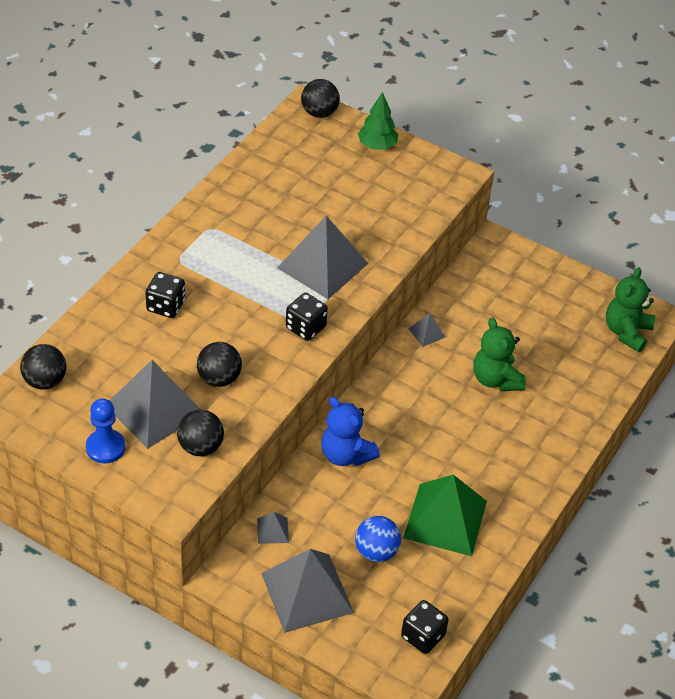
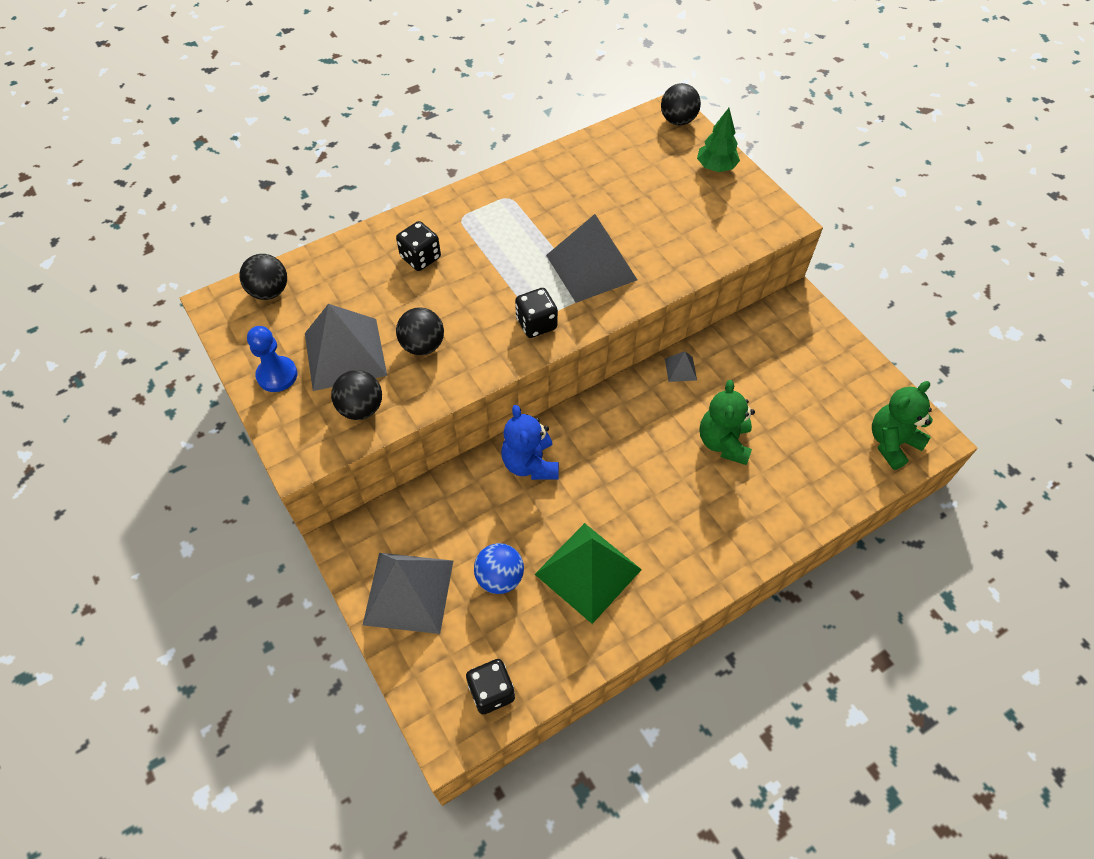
camera: 30 degrees right, 10 degrees up
grey pyramid [257,512,289,544] -> none

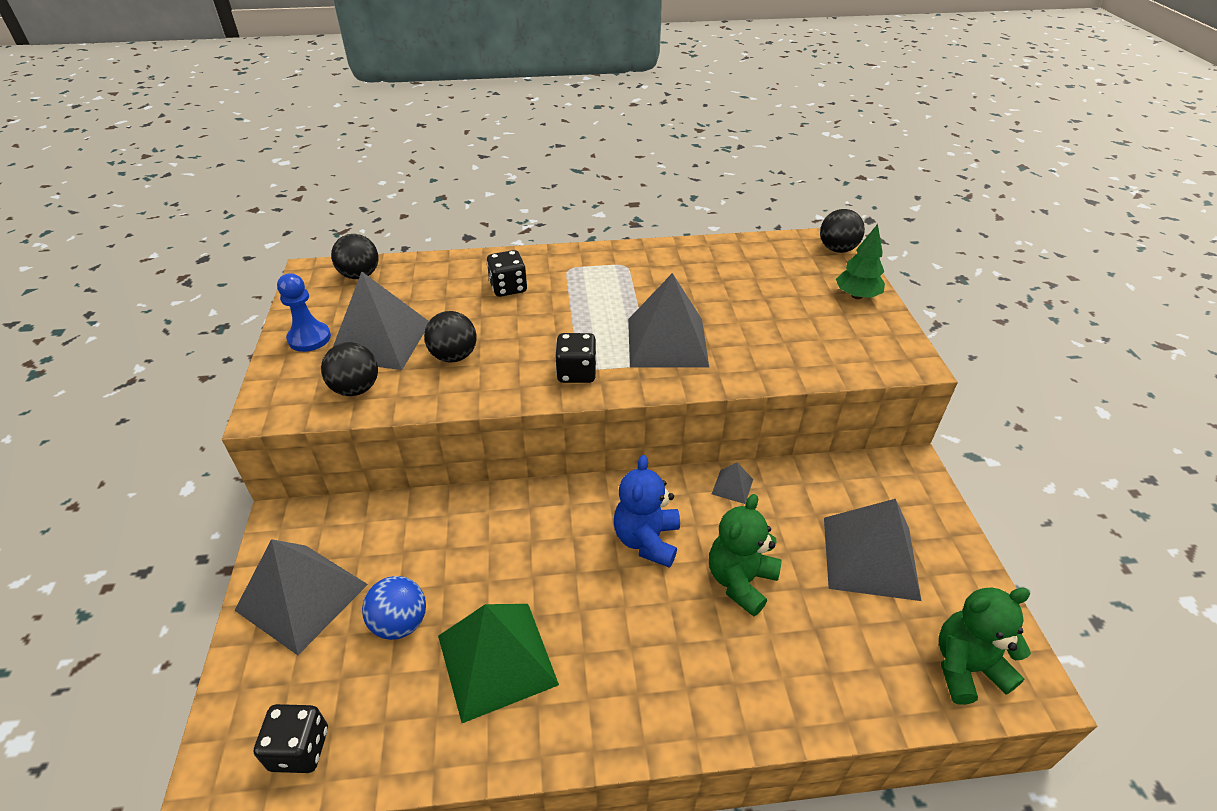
camera: 25 degrees right, 15 degrees down
blue teddy bear [501,405,559,480] -> blue teddy bear moved to [614,455,680,568]
none -> grey pyramid [824,499,921,601]

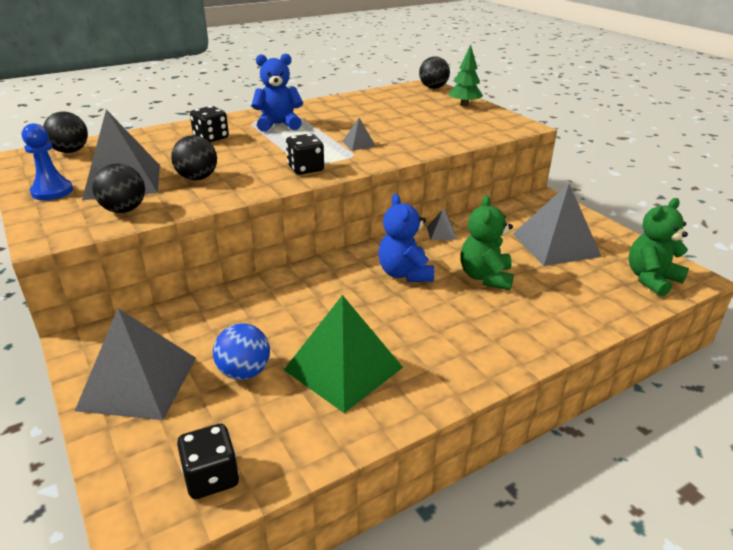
camera: 25 degrees left, 10 degrees down
grey pyramid [628,273,709,367] -> grey pyramid [342,118,376,151], size x0.43
none -> blue teddy bear [252,53,303,132]

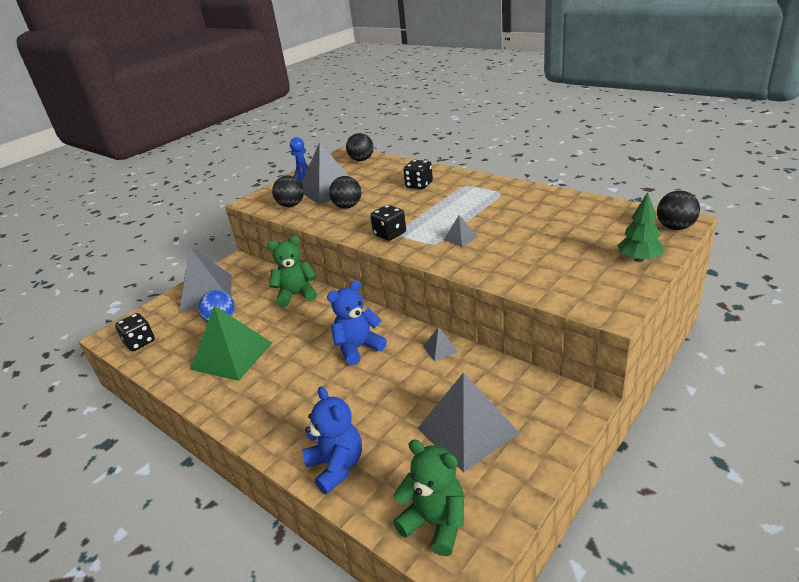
camera: 75 degrees right, 0 degrees up
blue teddy bear [252,53,303,132] -> blue teddy bear moved to [302,387,362,494]
green teddy bear [460,195,514,290] -> green teddy bear moved to [267,236,317,307]

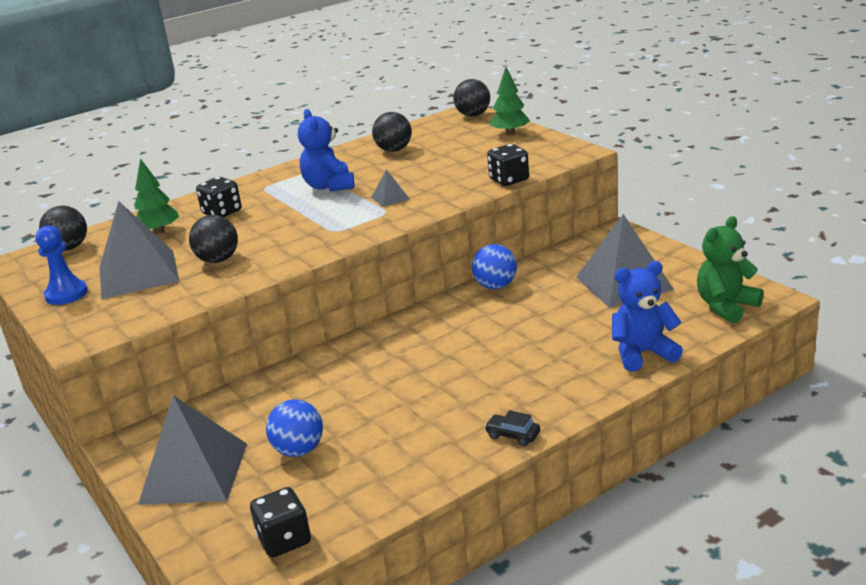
camera: 75 degrees left, 5 degrees down
green pyramid [191,305,272,381] -> none
green teddy bear [267,236,317,307] -> none
black ball [272,176,304,207] -> black ball moved to [372,112,412,152]
blue teddy bear [327,280,387,365] -> blue teddy bear moved to [298,109,355,191]
black dice [370,205,406,241] -> black dice moved to [487,144,529,186]
grey pyramid [423,327,458,361] -> blue ball [472,244,517,289]
none -> green tree [134,158,179,234]
none -> black car [485,410,540,446]

